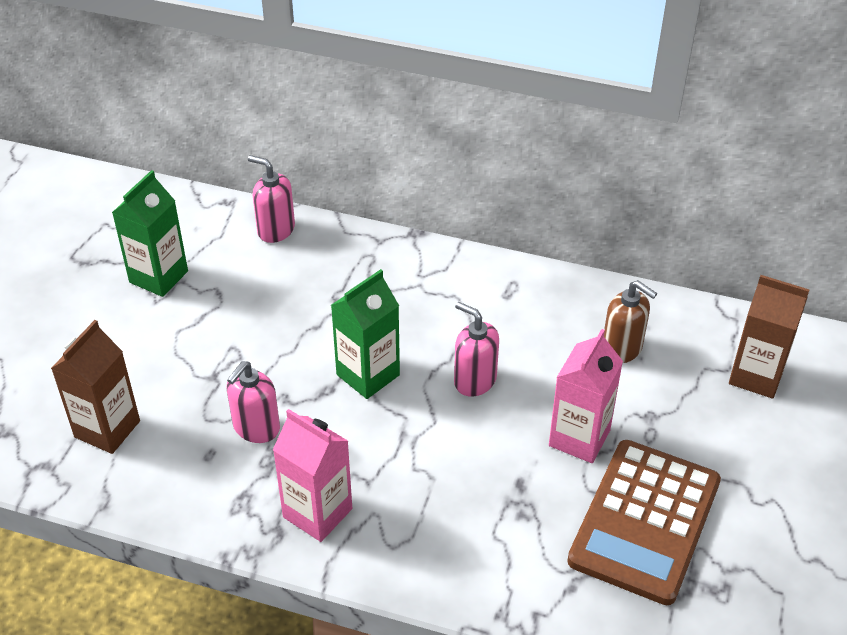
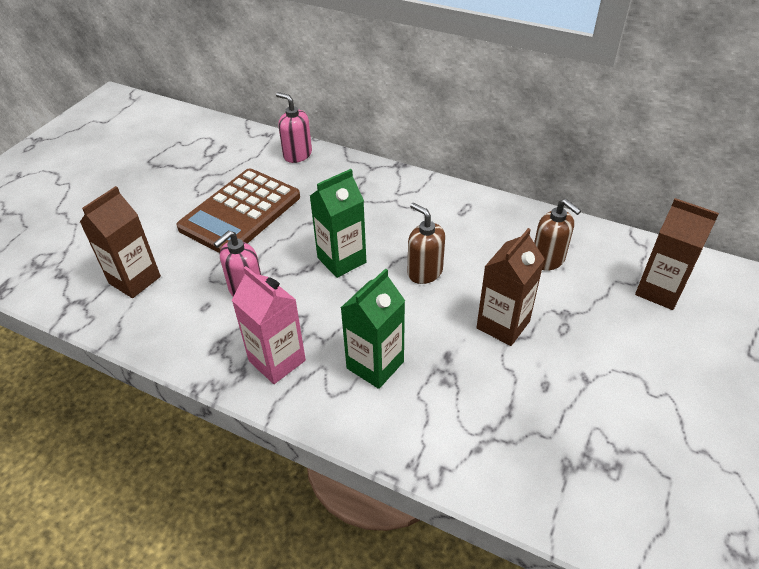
camera: 10 degrees right, 0 degrees up
green carton [112,170,188,297] -> green carton moved to [341,268,405,389]
pink soap dispenser [454,302,499,396] -> brown soap dispenser [408,203,445,284]
pink carton [549,329,623,463] -> brown carton [476,228,545,346]
brown calculator [567,440,721,605] -> brown calculator moved to [176,168,300,253]

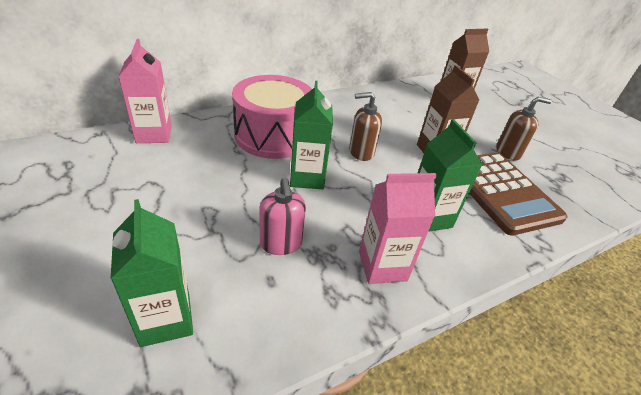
camera: 60 degrees left, 5 degrees down
brown carton [80,186,161,298] -> green carton [111,199,193,347]
brown calculator [176,168,300,253] -> brown calculator moved to [469,152,568,236]
pink soap dispenser [276,92,312,163] -> pink carton [118,39,172,143]
brown soap dispenser [534,199,581,271] -> brown soap dispenser moved to [496,97,552,161]
none -> pink drum [232,75,312,159]

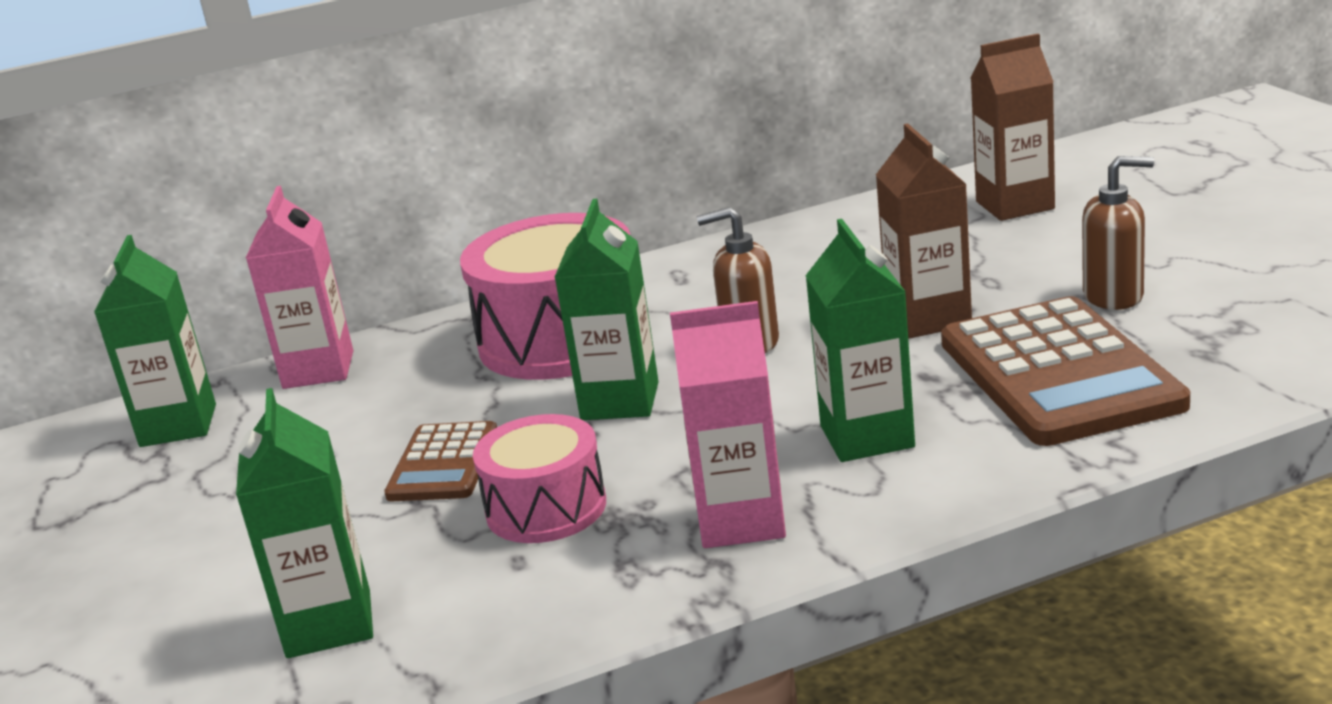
camera: 15 degrees right, 15 degrees down
pink soap dispenser [260,178,306,255] -> pink drum [473,414,606,543]
none -> green carton [94,235,216,447]
none -> brown calculator [384,421,497,501]

